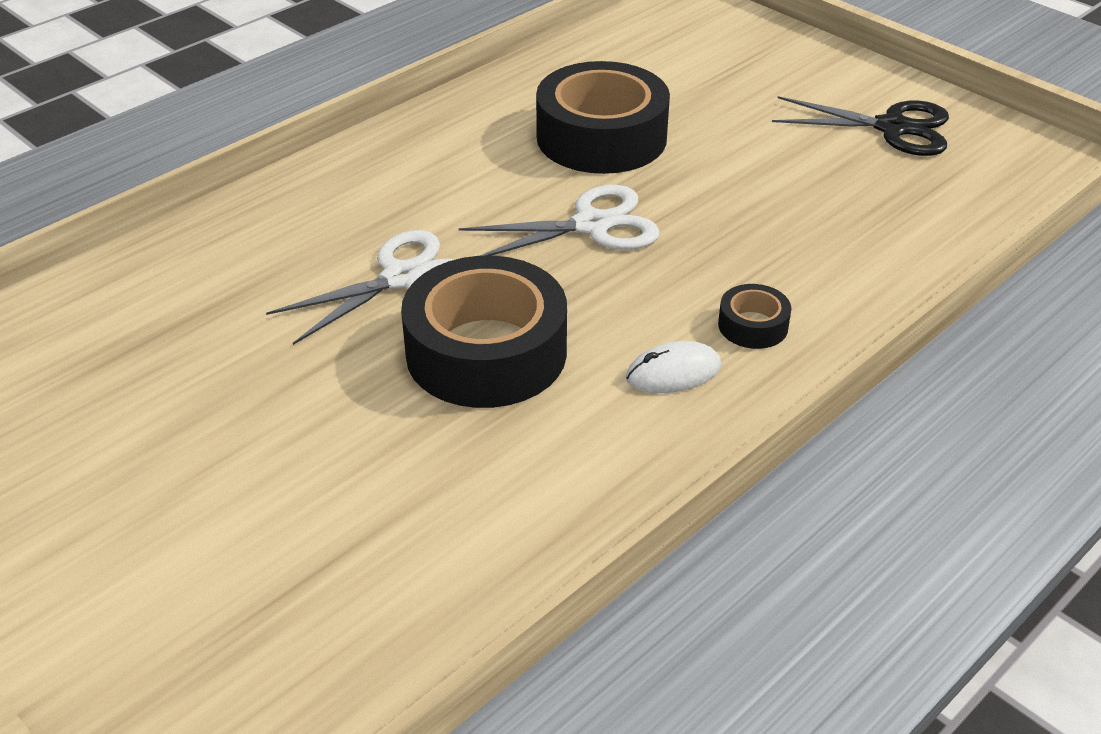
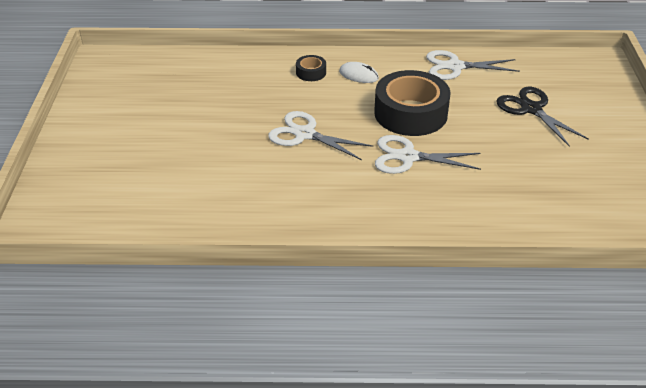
camera: 135 degrees left, 0 degrees up
black tape [536,61,670,174] -> none
black scissors [772,96,949,156] -> black scissors moved to [496,87,589,147]
none -> white scissors [426,50,520,80]

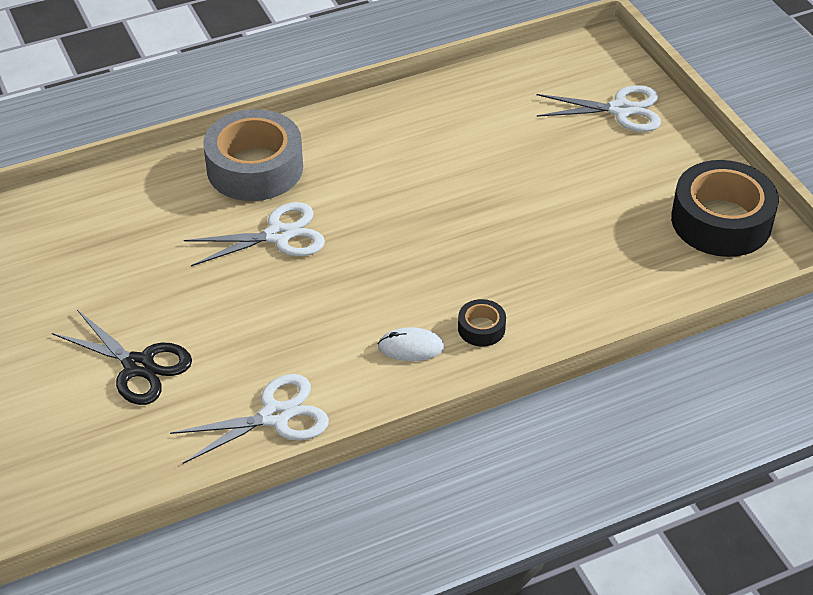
camera: 155 degrees right, 5 degrees up
white scissors [268,111,373,160] -> white scissors moved to [536,85,661,132]
black tape [374,70,451,136] -> black tape moved to [671,160,779,257]
none -> grey tape [203,109,303,201]

